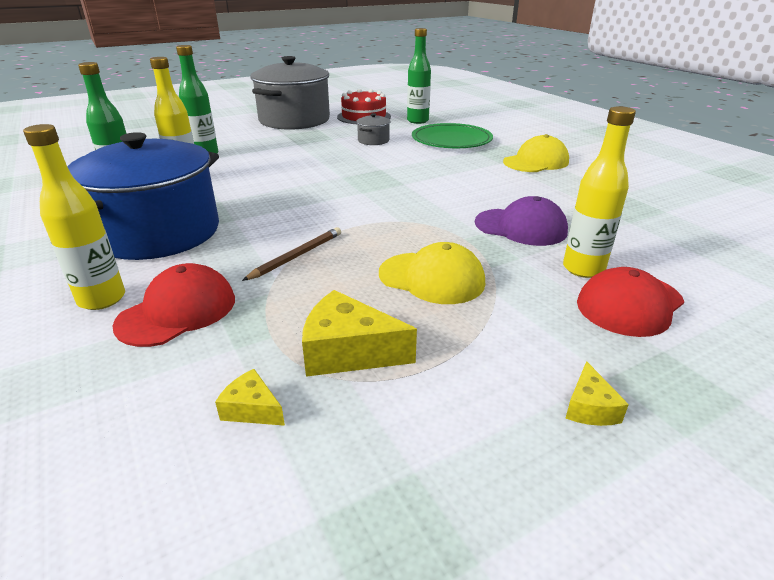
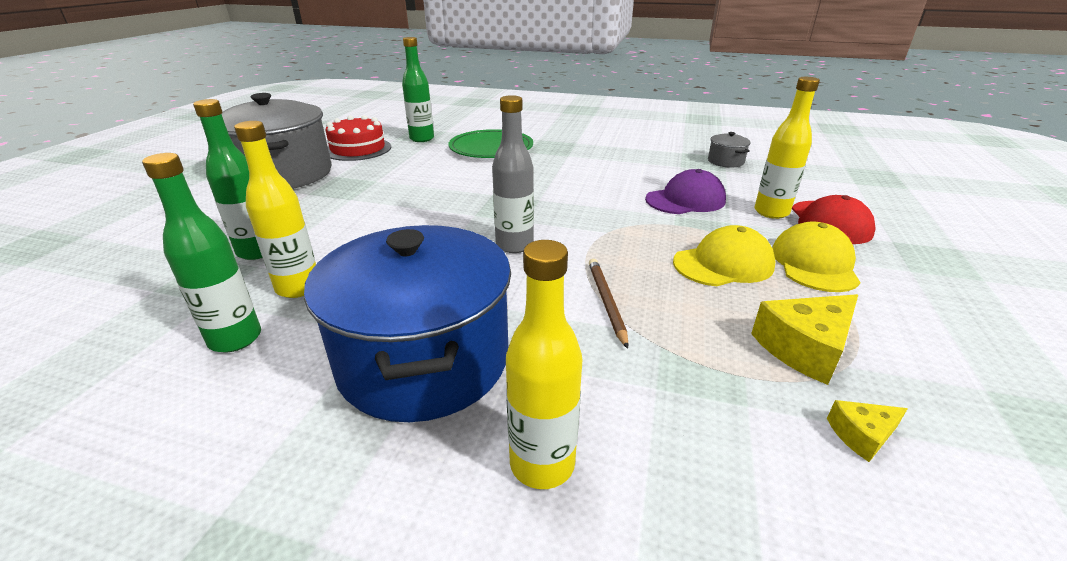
camera: 45 degrees left, 0 degrees up
red cap [113,263,235,347] -> none
grey pot [356,113,390,145] -> grey pot moved to [708,132,751,167]
yellow cap [503,134,569,172] -> yellow cap moved to [772,221,861,292]
yellow cheese [565,361,629,426] -> none
none -> grey bottle [492,95,534,253]

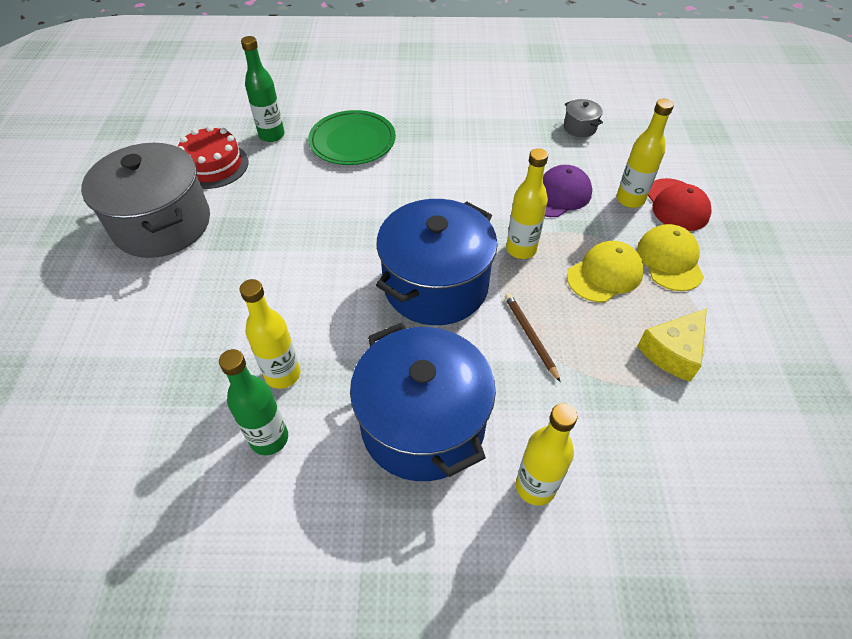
camera: 15 degrees left, 20 degrees up
green bottle [193,99,263,260] -> none
grey bottle [492,95,534,253] -> blue pot [376,199,498,325]
yellow cheese [827,400,908,462] -> none
none -> yellow bottle [506,148,548,259]

